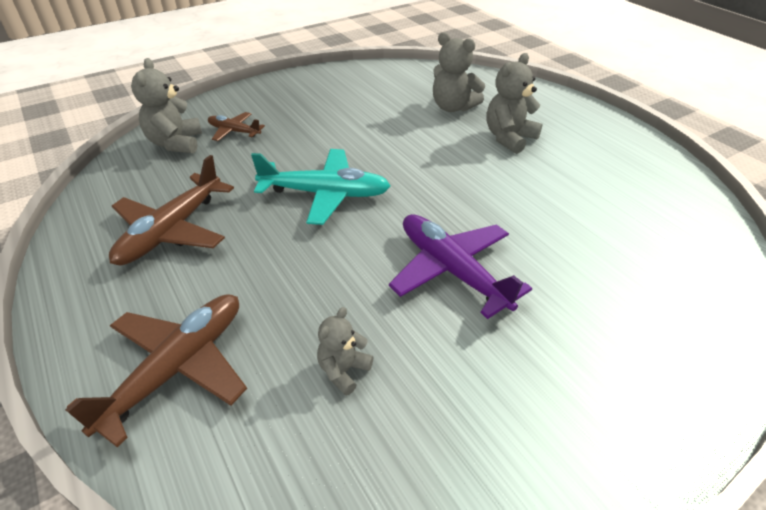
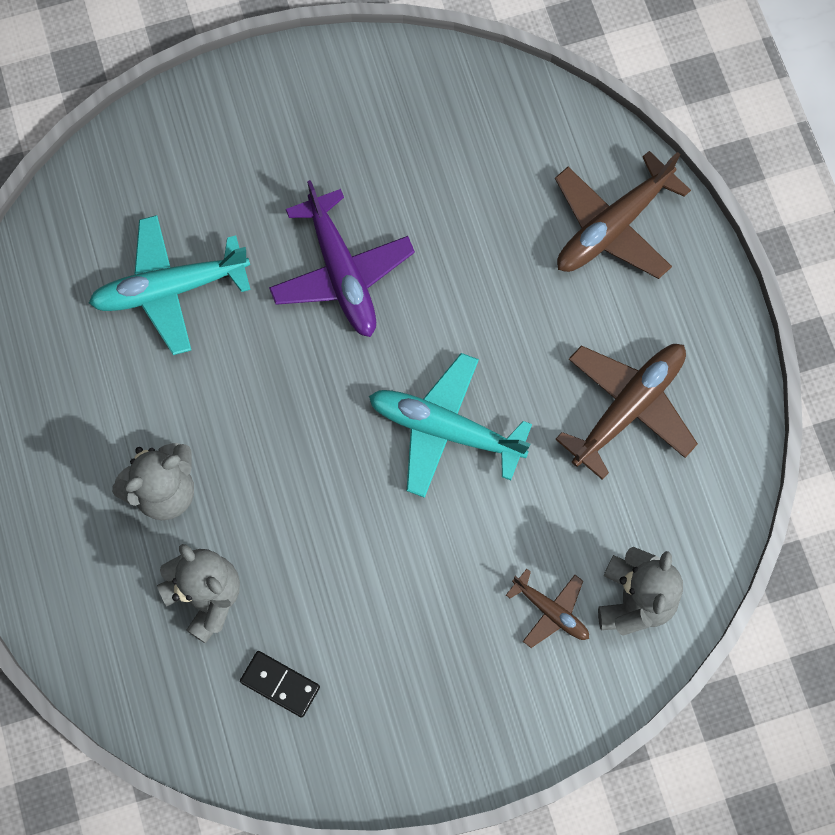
camera: 165 degrees left, 30 degrees up
grey teddy bear [317,307,374,396] -> none
none -> turquoise plane [89,215,251,355]
none -> black domino [240,651,320,718]

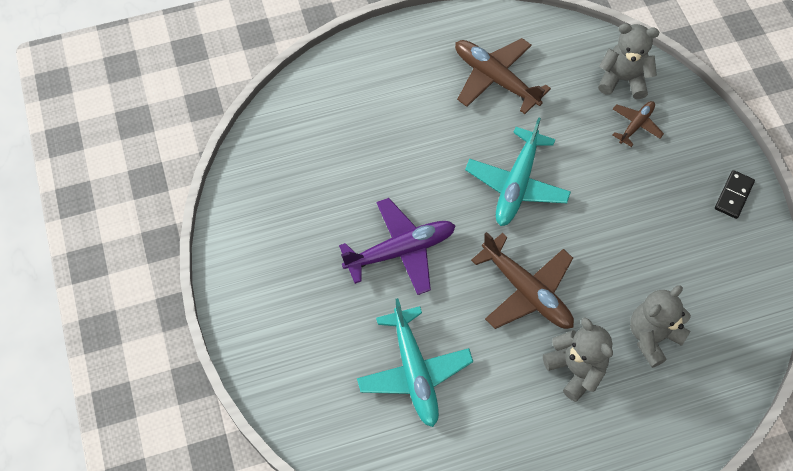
camera: 90 degrees left, 10 degrees down
black domino [240,651,320,718] -> black domino moved to [715,170,755,219]
brown plane [555,151,691,279] -> brown plane moved to [471,232,574,329]

